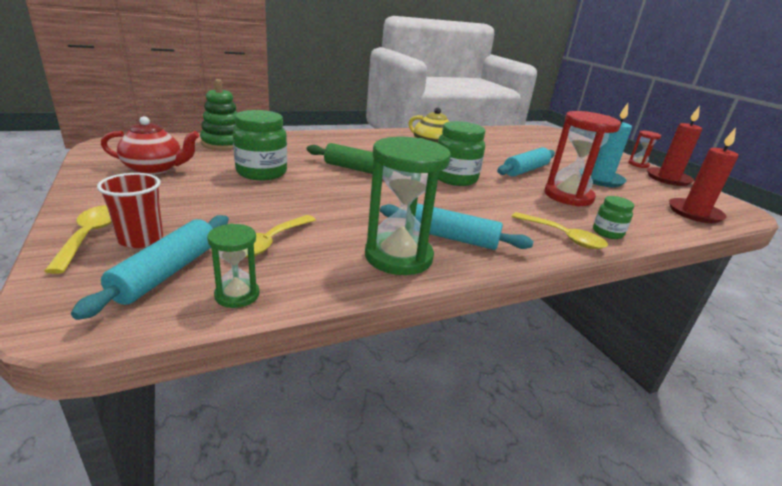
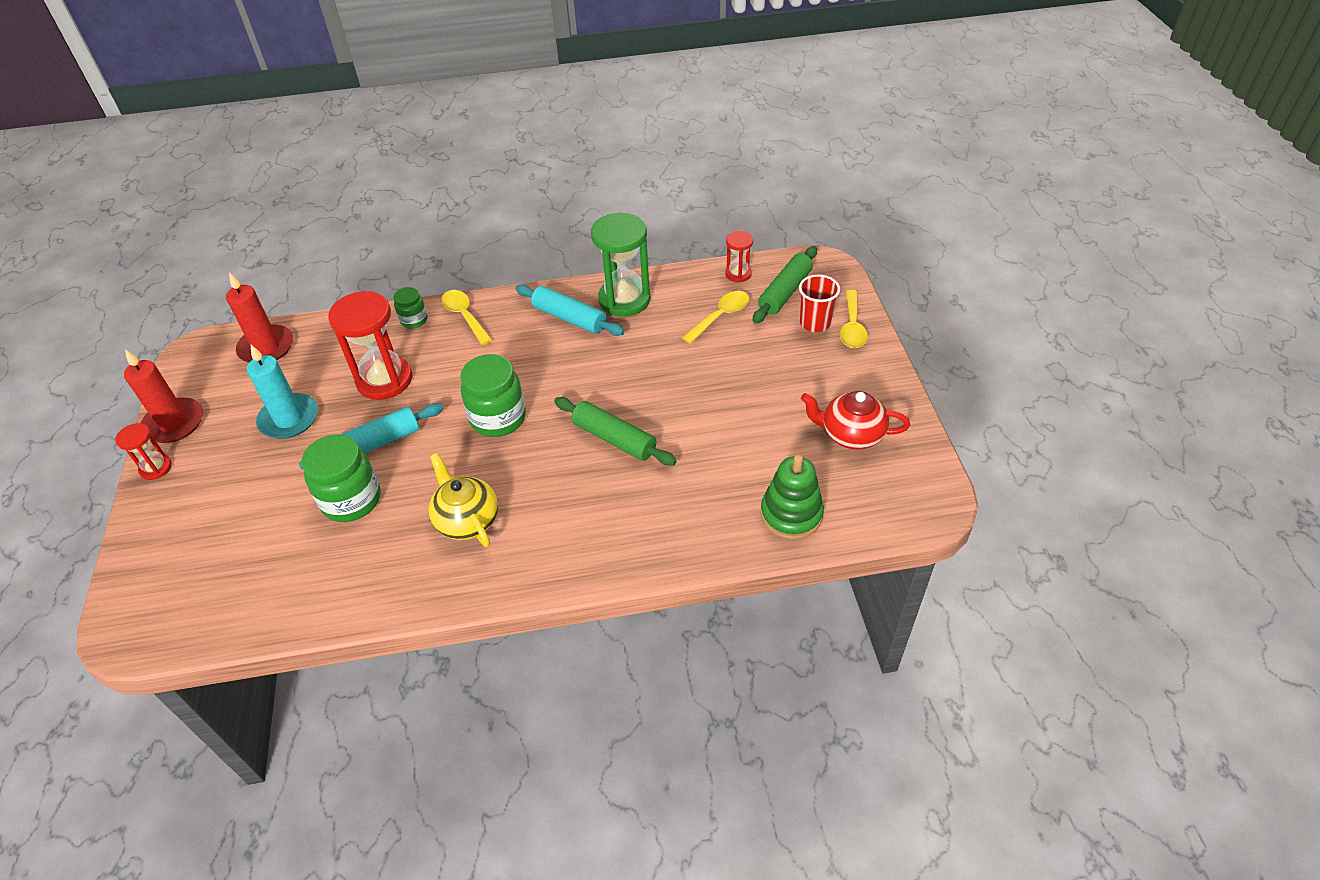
camera: 160 degrees left, 20 degrees up
turquoise rolling pin [71,215,229,320] -> green rolling pin [753,246,817,324]
green hourglass [207,224,259,308] -> red hourglass [725,231,753,282]
green jar [233,110,287,180] -> green jar moved to [302,435,381,522]

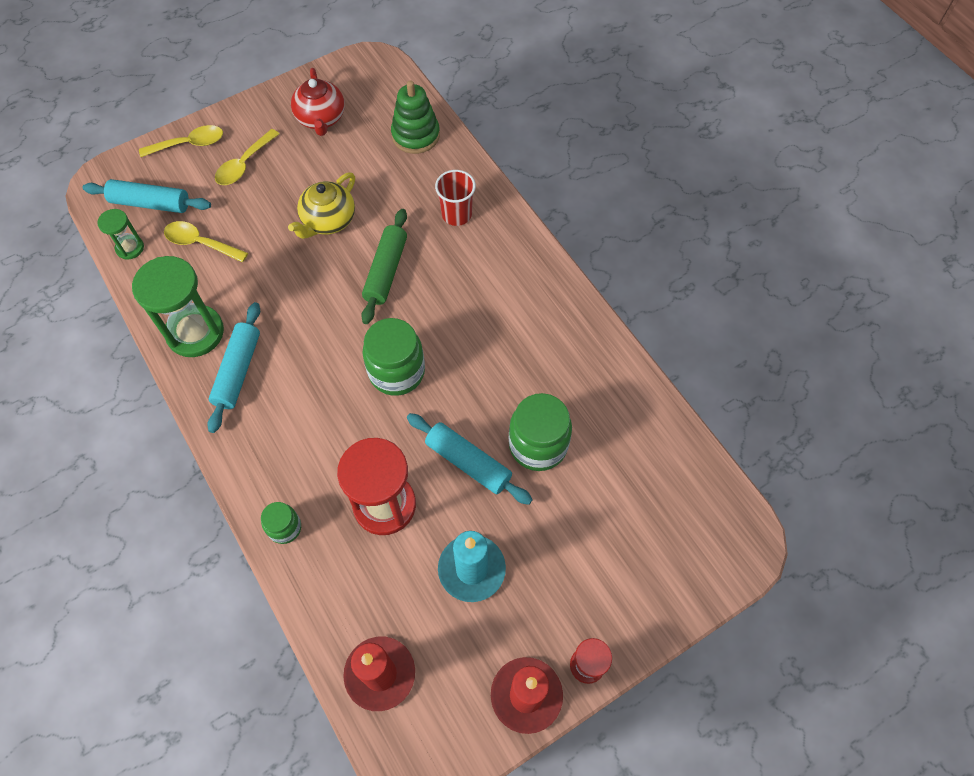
camera: 115 degrees left, 15 degrees up
yellow teapot [429,453,498,547] -> yellow teapot moved to [288,172,355,239]
yellow spoon [441,290,492,345] -> yellow spoon moved to [215,129,279,185]
red hourglass [725,231,753,282] -> green hourglass [97,209,144,260]
green rolling pin [753,246,817,324] -> turquoise rolling pin [82,179,211,213]
red cup [799,275,840,332] -> red cup moved to [435,170,476,226]

